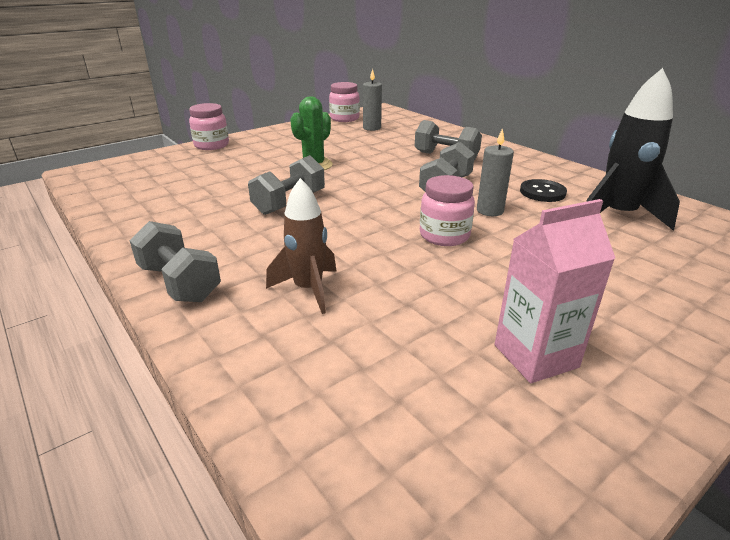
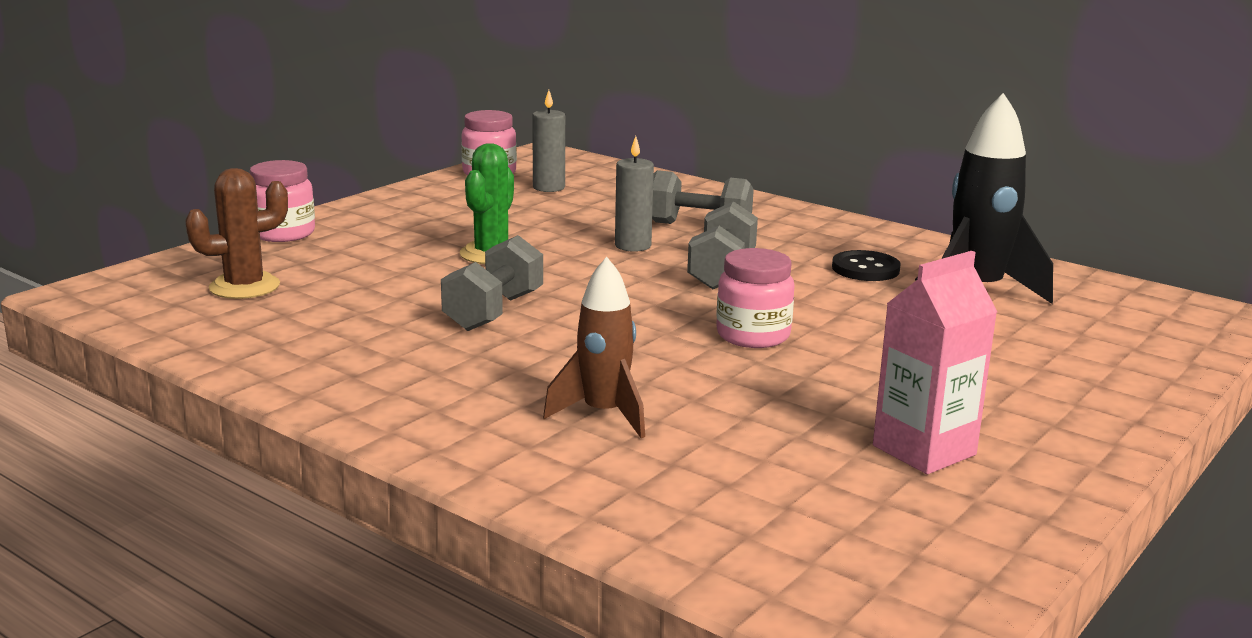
camera: 15 degrees left, 10 degrees down
grey dumbbell [129,221,221,302] -> none
grey candle [477,128,514,216] -> grey candle moved to [615,136,654,252]
none -> brown cactus [185,168,288,299]

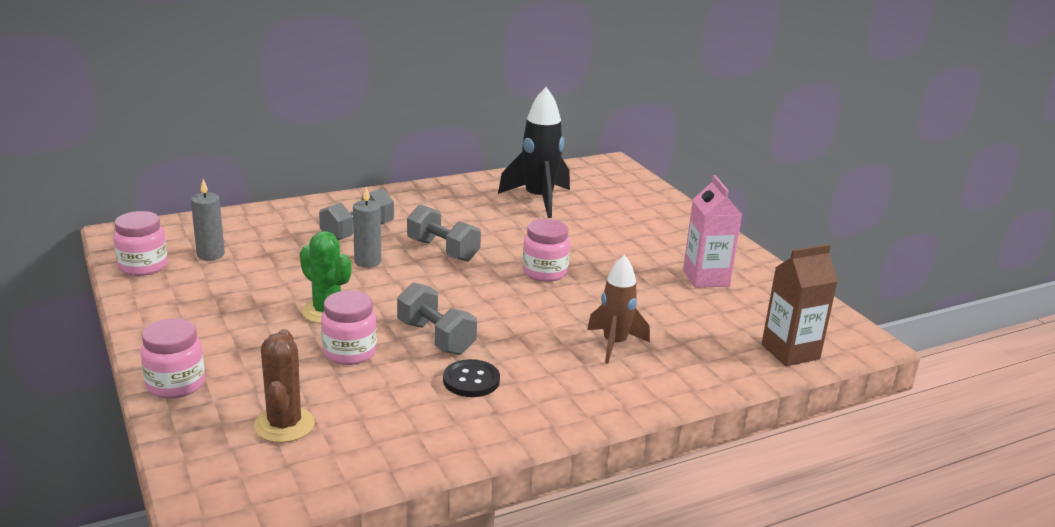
camera: 65 degrees left, 5 degrees up
black button [832,250,901,281] -> black button moved to [443,359,500,397]
none -> pink jar [321,290,377,365]
none -> brown carton [762,244,838,366]

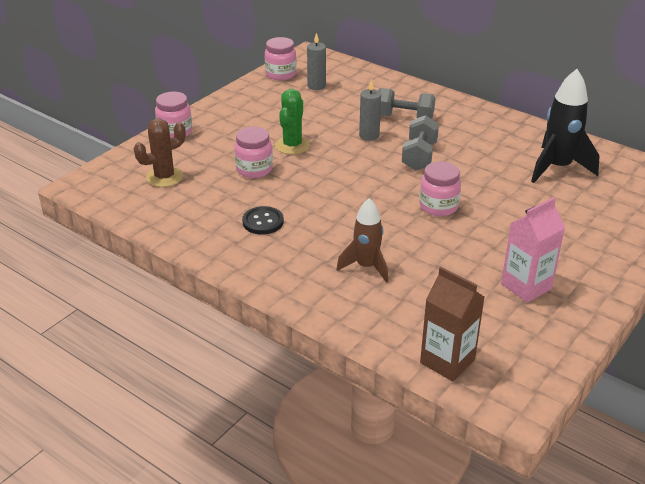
camera: 65 degrees right, 10 degrees up
grey dumbbell [397,282,477,355] -> none

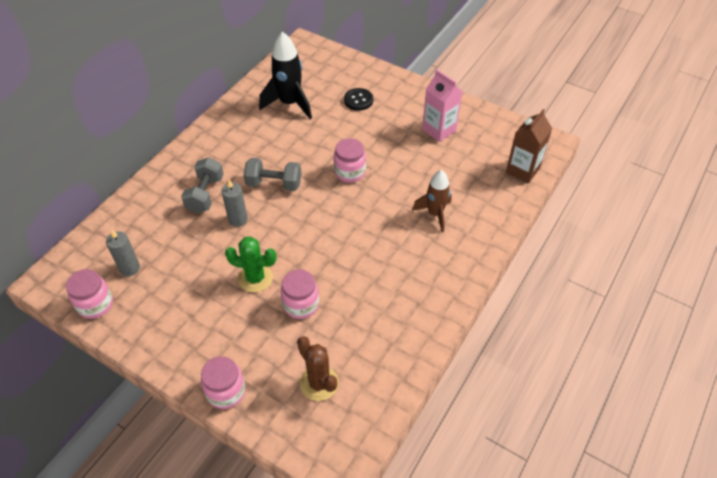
camera: 95 degrees left, 15 degrees up
black button [242,206,284,235] -> black button moved to [344,88,373,111]

